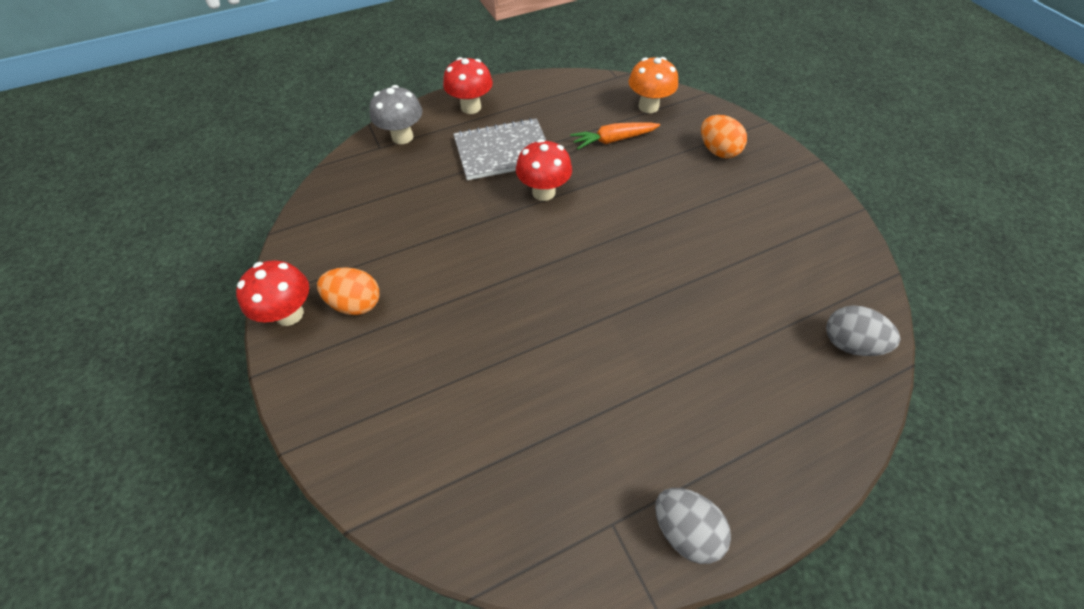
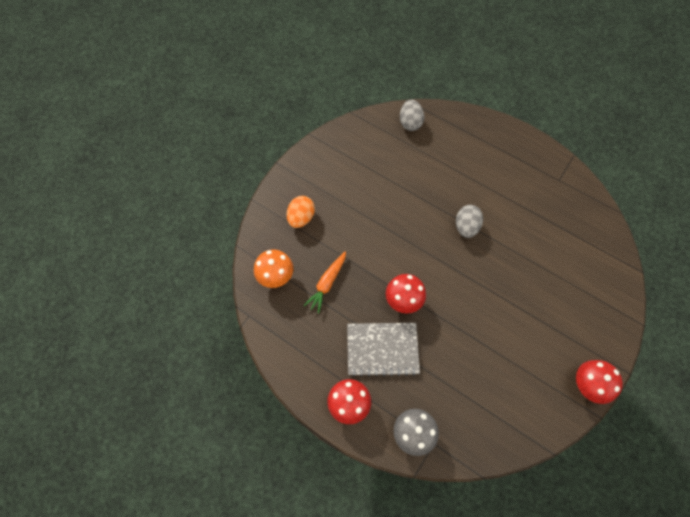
camera: 120 degrees left, 10 degrees up
orange egg [317,267,379,315] -> none
grey notebook [453,118,546,180] -> grey notebook turned 45 degrees counterclockwise [347,323,420,377]
orange carrot [570,122,660,150] -> orange carrot turned 75 degrees clockwise [303,251,346,314]
grey egg [655,488,731,564] -> grey egg moved to [456,205,483,238]

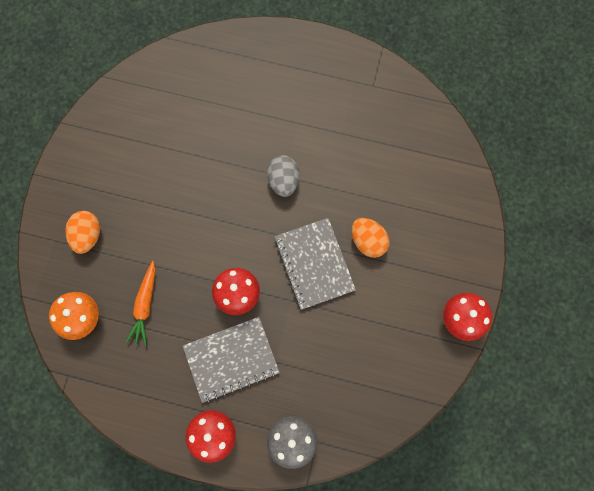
camera: 20 degrees left, 10 degrees up
grey egg [400,100,424,131] -> none
none -> grey notebook [275,218,356,310]
none -> orange egg [351,218,390,258]

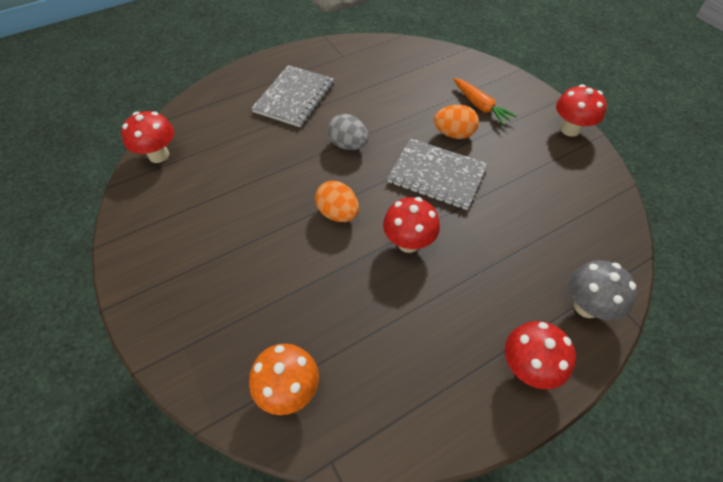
camera: 45 degrees left, 20 degrees down
orange egg [65,211,100,254] -> orange egg moved to [315,181,359,222]
orange carrot [125,261,156,346] -> orange carrot moved to [453,78,517,125]
grey notebook [183,317,280,403] -> grey notebook moved to [251,65,334,127]
none -> red mushroom [121,111,174,163]

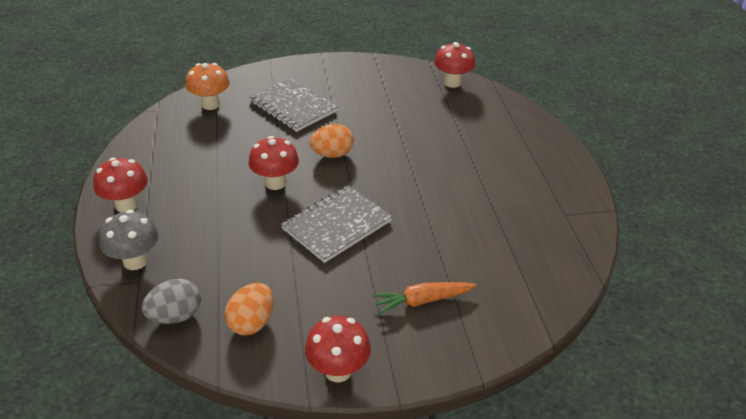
camera: 110 degrees right, 15 degrees down
grey notebook [251,65,334,127] -> grey notebook moved to [249,78,338,132]
grey egg [327,114,369,150] -> grey egg moved to [142,279,201,324]
orange egg [434,105,479,139] -> orange egg moved to [225,283,274,335]

